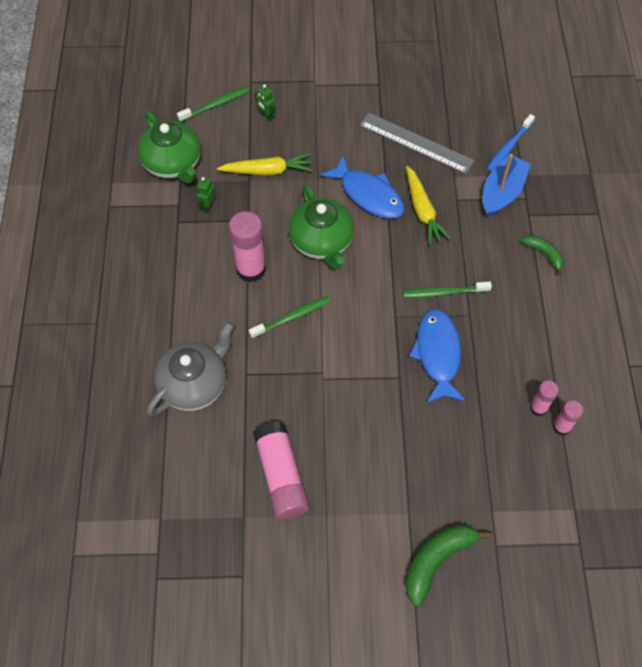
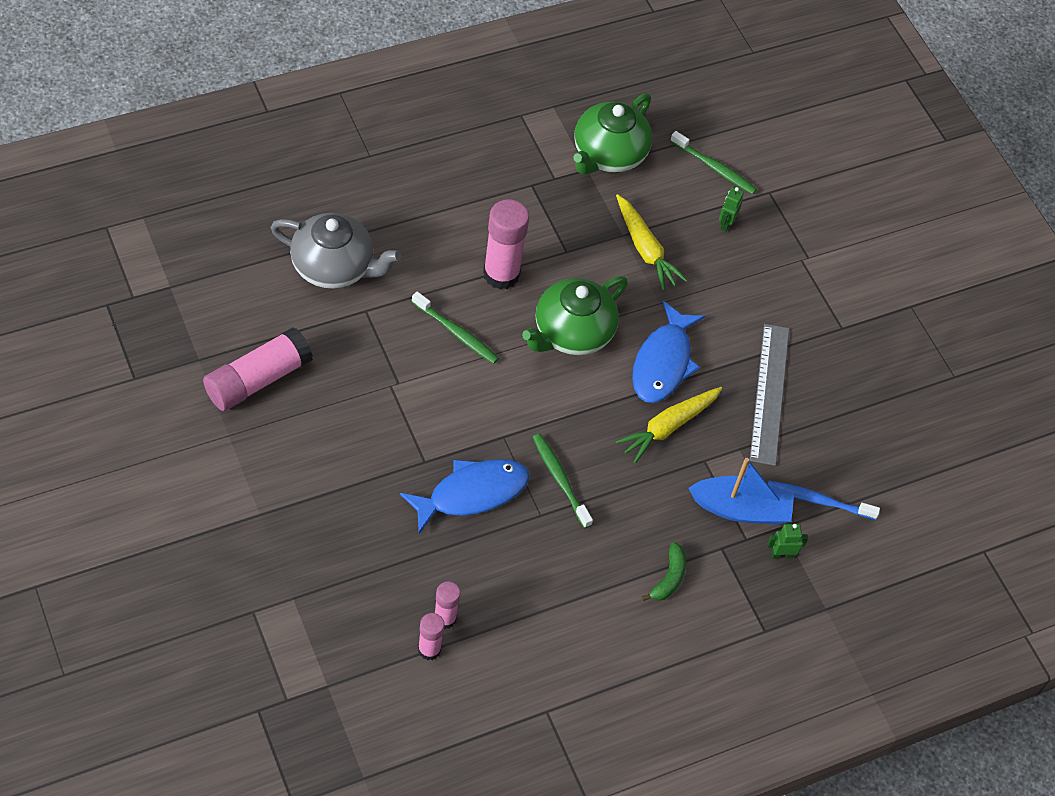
camera: 60 degrees right, 5 degrees down
green robot [197,177,215,213] -> green robot moved to [767,524,808,559]
green banana [406,524,492,606] -> none

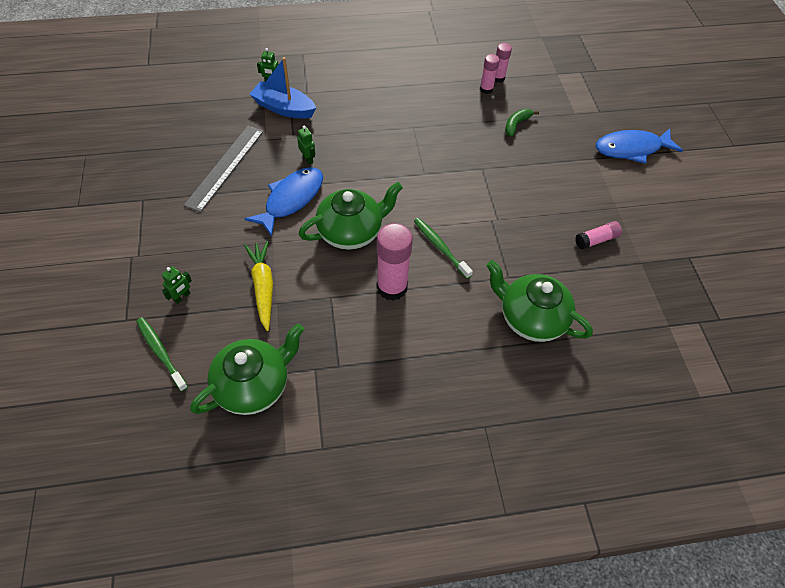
camera: 160 degrees left, 0 degrees up
pink glue stick [203,327,313,411] -> pink glue stick [575,221,622,250], size x0.55
grey teapot [271,213,401,289] -> green teapot [486,260,593,342]
blue fish [400,459,530,534] -> blue fish moved to [596,129,683,164]
green toothbrush [533,433,593,528] -> none
yellow carrot [616,387,722,463] -> green robot [297,126,315,165]
green banana [641,542,686,601] -> green banana moved to [505,109,539,137]
blue toothbrush [768,481,880,520] -> none

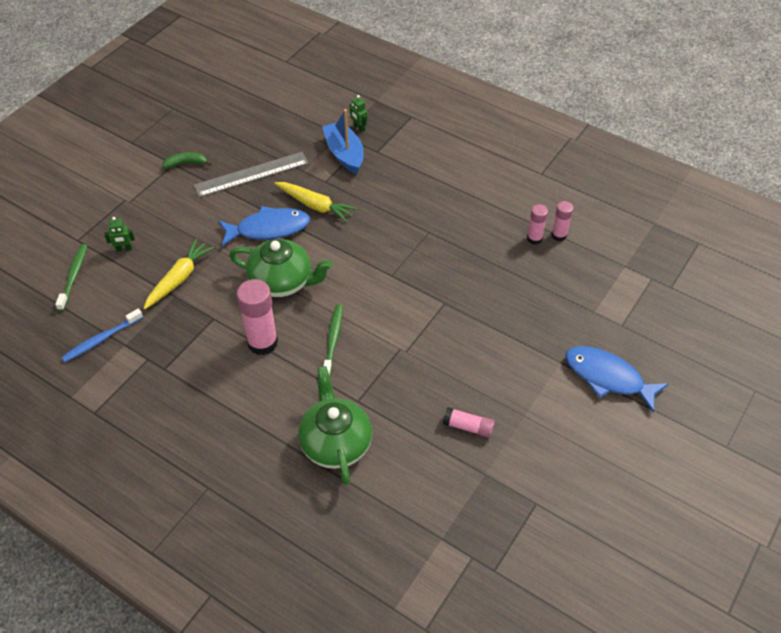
camera: 45 degrees right, 5 degrees down
green teapot [190,324,304,415] -> blue toothbrush [61,309,143,362]
green robot [297,126,315,165] -> yellow carrot [275,182,358,223]
green banana [505,109,539,137] -> green banana moved to [162,152,212,169]

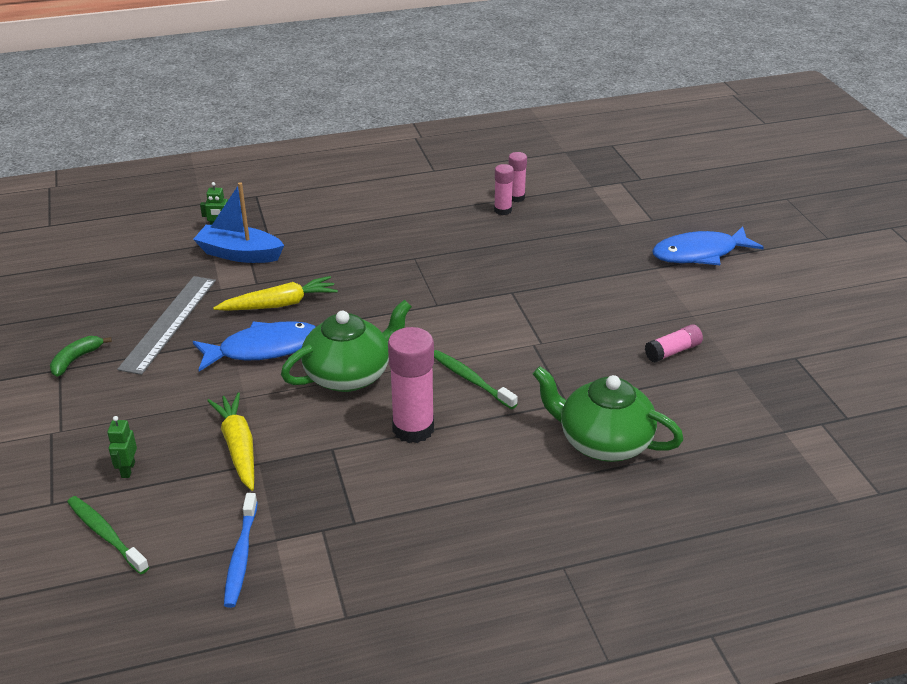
camera: 50 degrees left, 15 degrees down
green robot [104,217,135,252] -> green robot turned 150 degrees clockwise [107,416,137,478]
blue fish [218,206,310,246] -> blue fish turned 45 degrees clockwise [193,321,316,372]

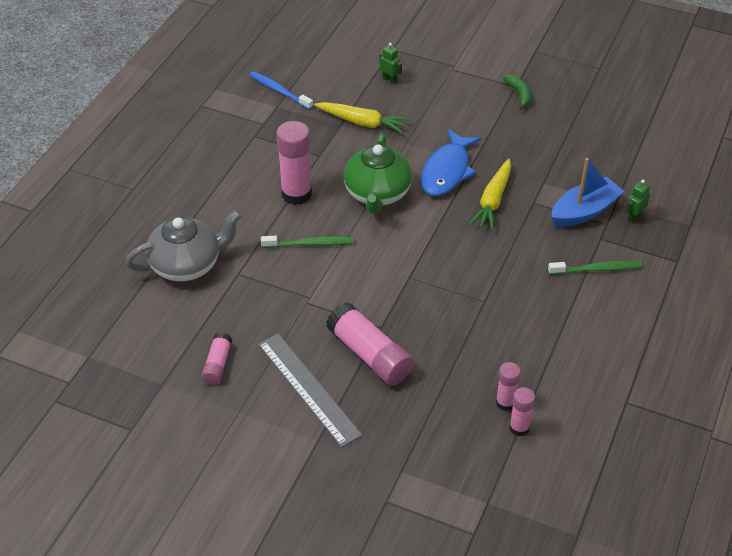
camera: 130 degrees right, 10 degrees up
green toothbrush [67,496,149,574] -> green toothbrush moved to [548,261,642,275]
grey ruler [117,276,216,375] -> grey ruler moved to [258,334,362,447]
green teapot [533,366,683,462] -> grey teapot [125,210,242,282]
blue fish [652,226,764,265] -> none
none -> pink glue stick [326,302,414,386]

